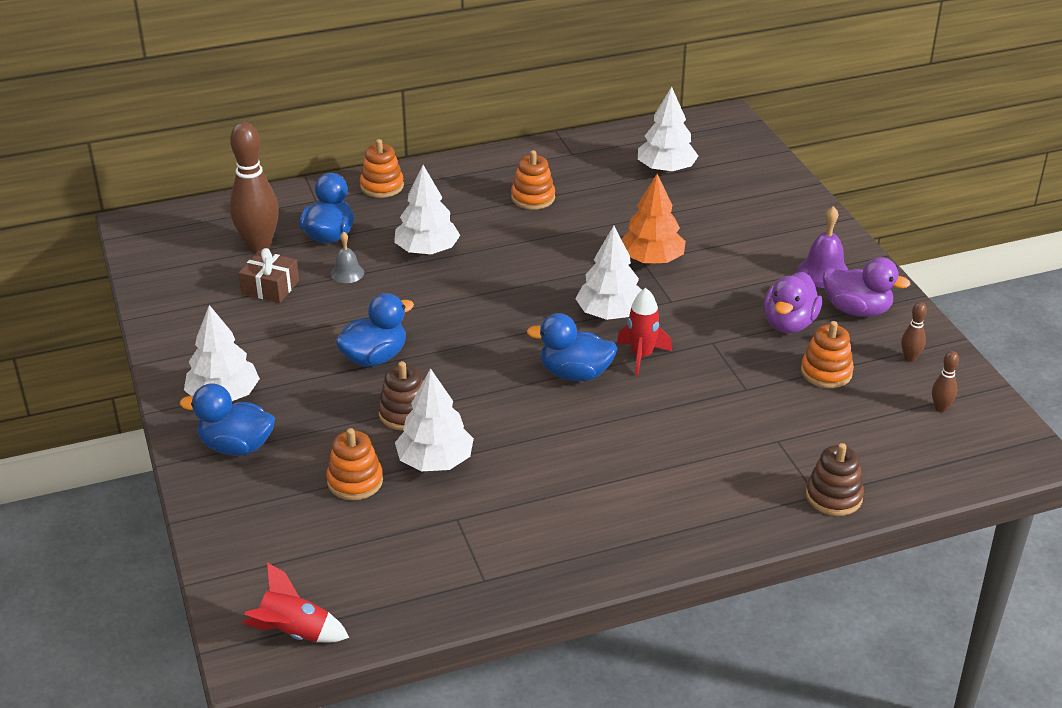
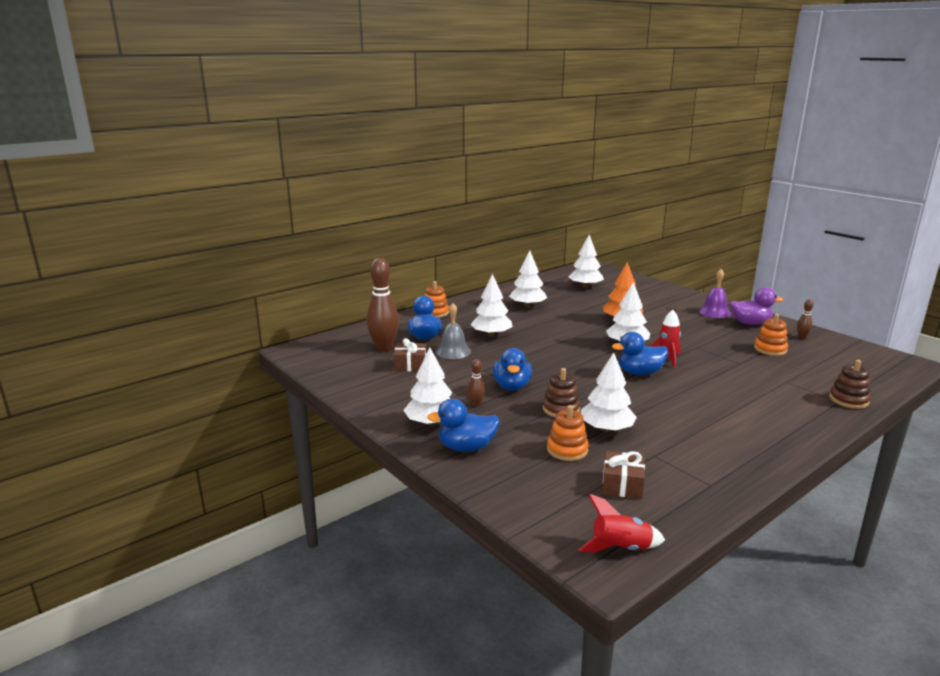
camera: 20 degrees left, 15 degrees down
grey bell [331,232,364,283] -> grey bell [436,303,471,359], size x1.57
blue duck [335,293,414,367] -> blue duck turned 150 degrees clockwise [493,348,532,391]
orange stacking toy [511,150,555,210] -> white tree [509,250,547,308]
purple duck [764,272,822,333] -> none
brown bowling pin [932,351,959,412] -> brown bowling pin moved to [468,359,485,406]
none -> brown gift [602,451,645,499]

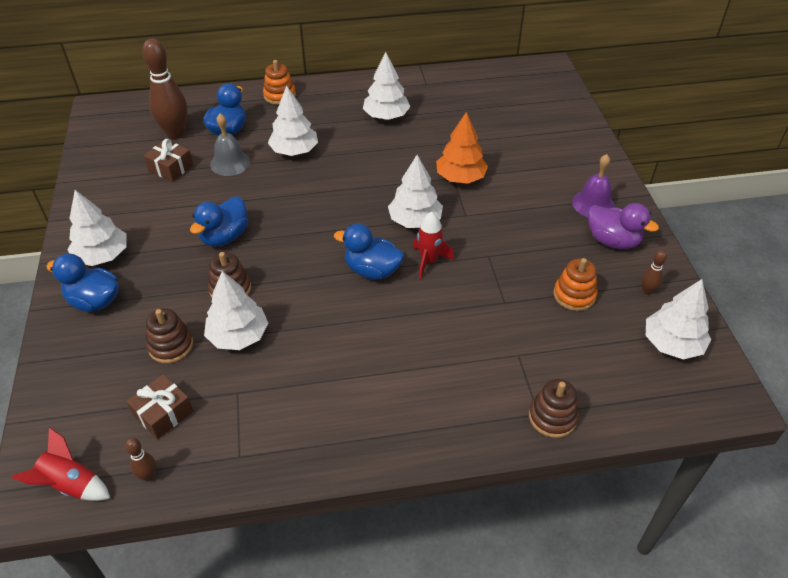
camera: 30 degrees right, 25 degrees up
brown bowling pin [468,359,485,406] -> brown bowling pin moved to [125,438,156,482]
orange stacking toy [547,405,589,461] -> brown stacking toy [146,308,193,363]
white tree [568,235,604,288] -> white tree moved to [646,279,711,360]

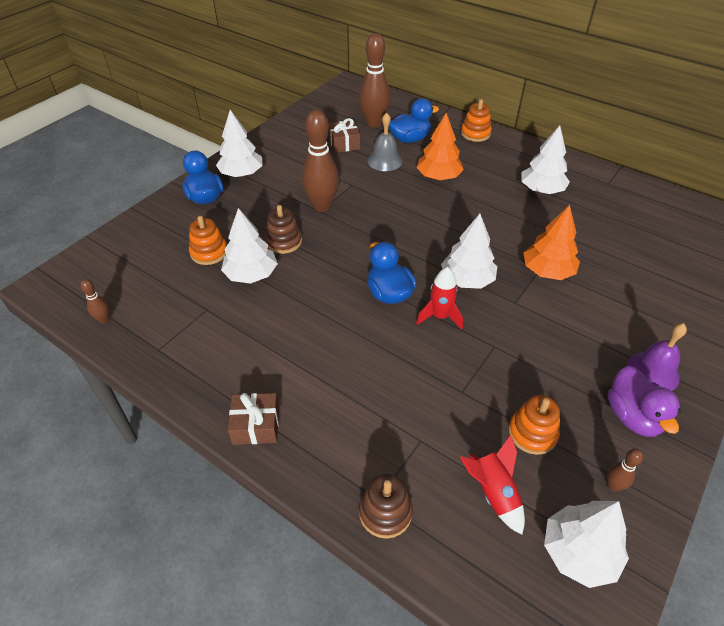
camera: 45 degrees right, 0 degrees up
red rocket [11,428,110,501] -> red rocket moved to [460,435,525,535]
brown gift [127,374,193,439] -> brown gift moved to [228,393,279,445]
brown stacking toy [146,308,193,363] -> orange stacking toy [189,216,227,265]
blue duck [190,197,248,247] -> brown bowling pin [302,110,339,212]
white tree [268,85,318,156] -> orange tree [416,113,464,180]

